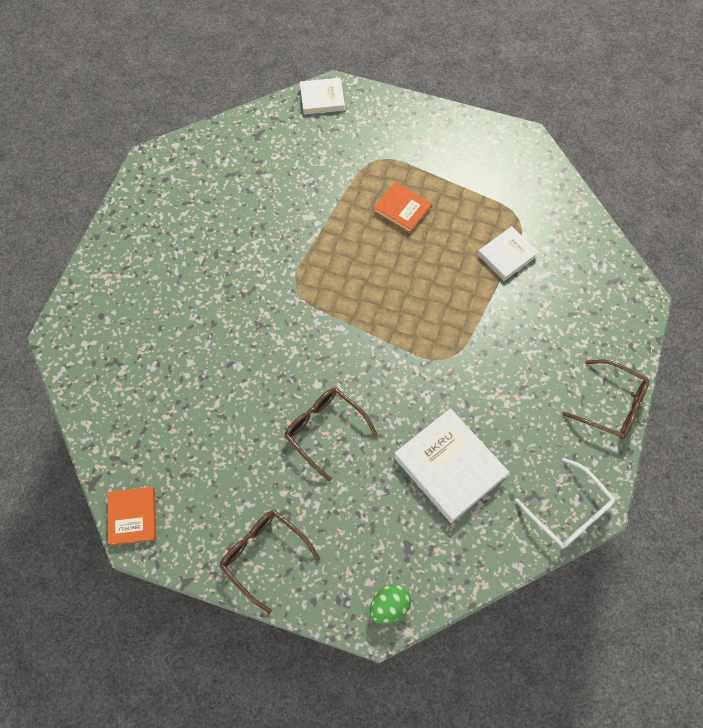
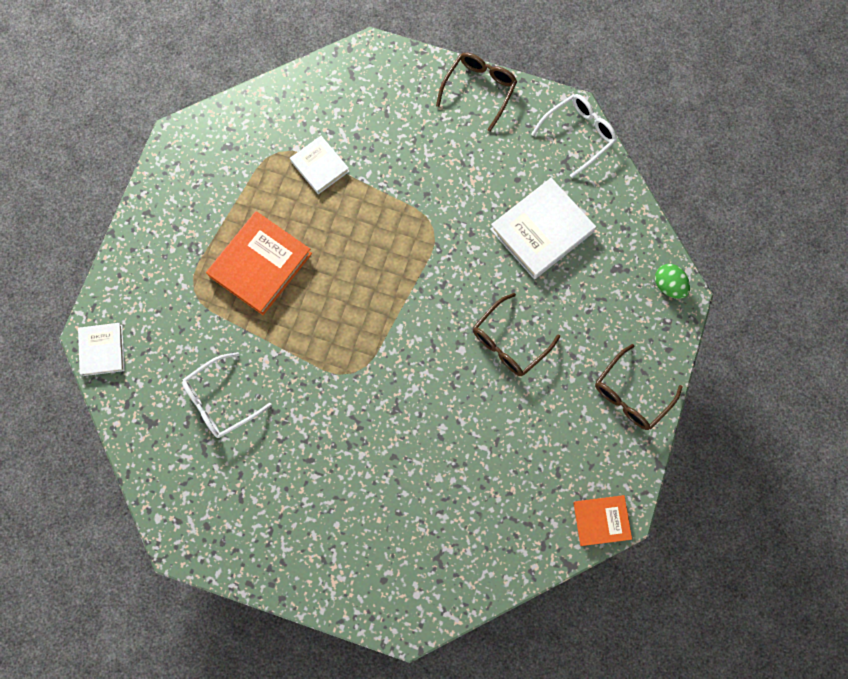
camera: 90 degrees left, 10 degrees up
orange book [374,182,432,234] -> orange book [206,211,312,315], size x1.70
none -> white glasses [182,352,272,438]

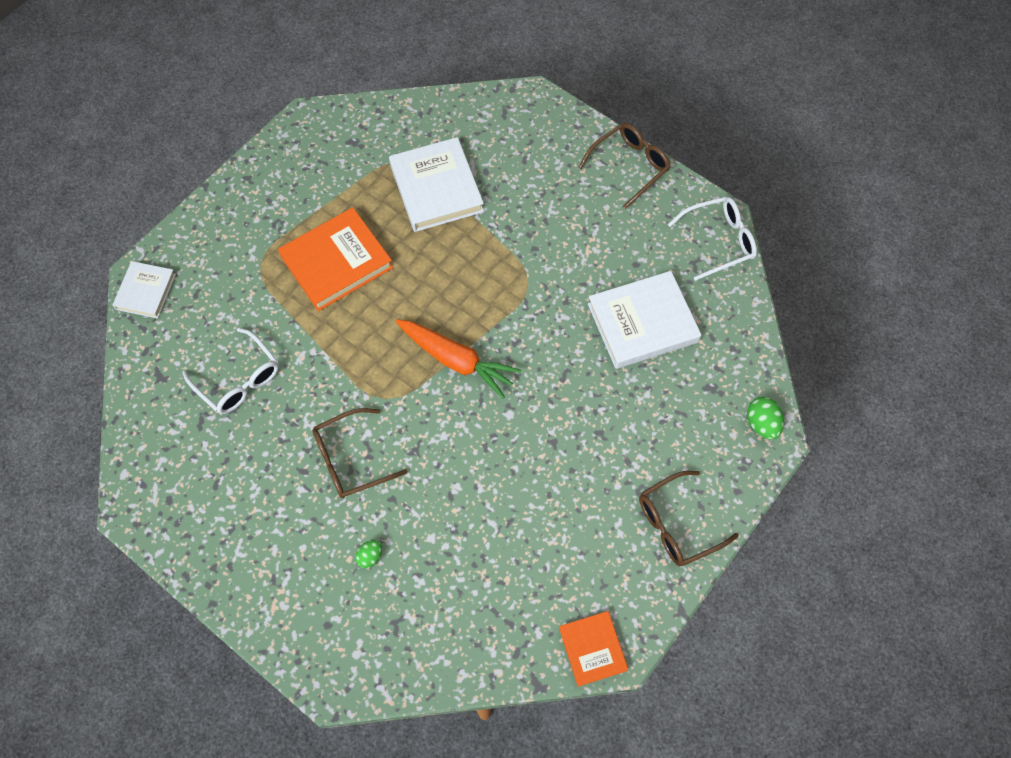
camera: 20 degrees right, 10 degrees down
white glasses [182,352,272,438] -> white glasses turned 120 degrees counterclockwise [182,328,279,414]
white book [290,136,350,194] -> white book [389,137,484,232], size x1.70
brown glasses [473,293,560,376] -> brown glasses moved to [312,408,408,498]
orange book [573,495,632,546] -> orange book turned 60 degrees clockwise [559,611,628,687]
none -> green egg [355,540,382,568]
none -> orange carrot [395,319,521,399]

